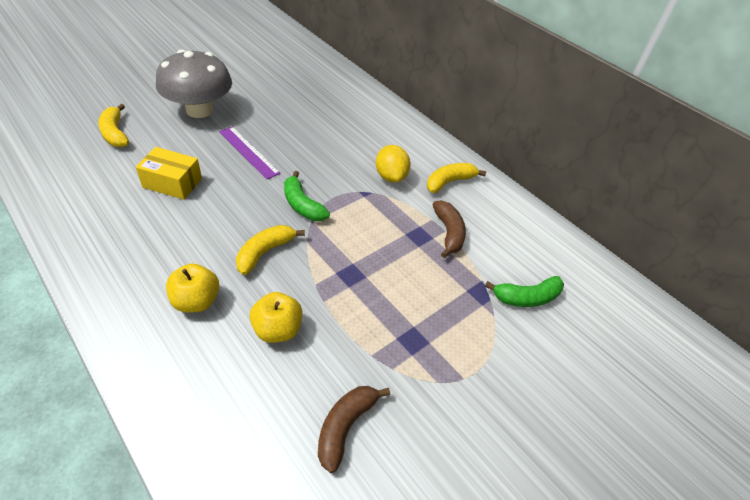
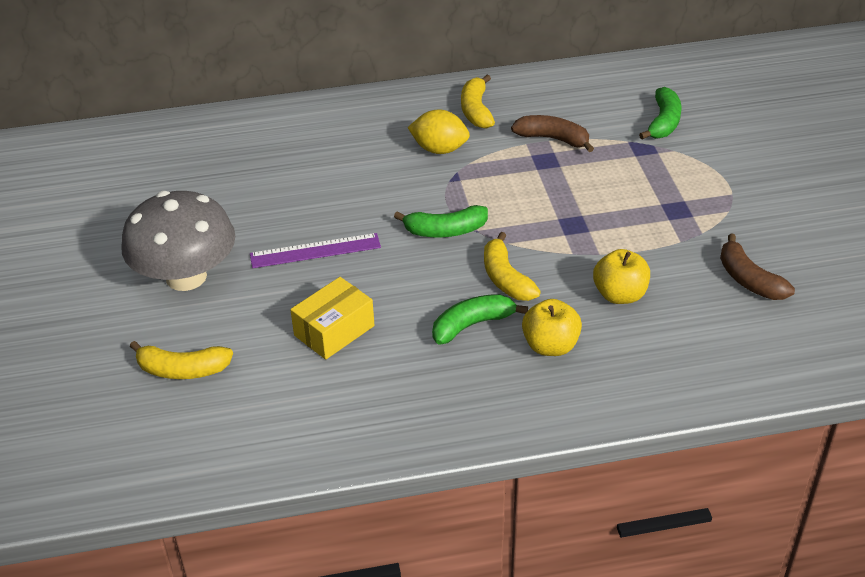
camera: 55 degrees left, 5 degrees down
none -> green banana [432,294,528,345]

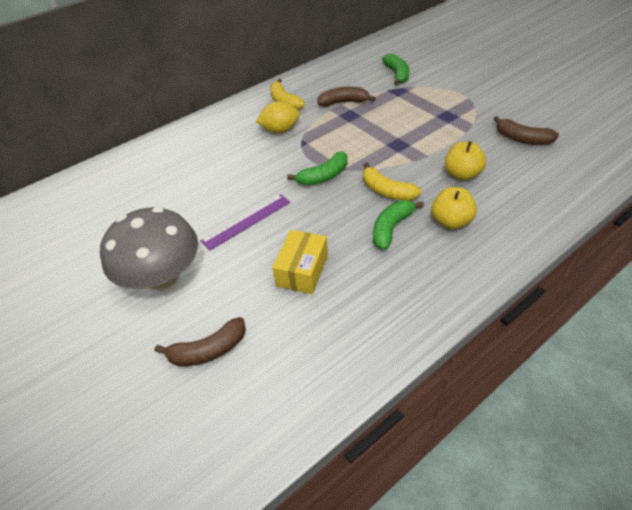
camera: 25 degrees left, 5 degrees up
yellow banana [130,341,233,379] -> brown banana [155,317,246,366]

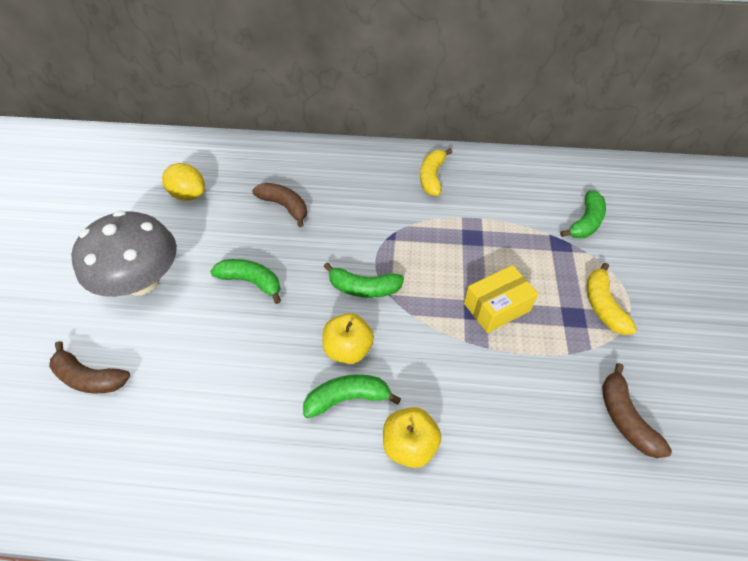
camera: 40 degrees right, 5 degrees up
purple ruler [200,194,290,251] -> green banana [210,259,281,304]
yellow lemon [256,101,300,133] -> yellow lemon moved to [162,163,205,201]
yellow box [272,230,328,294] -> yellow box moved to [464,265,538,333]
brown banana [317,87,376,106] -> brown banana moved to [252,183,307,227]
yellow banana [363,162,421,201] -> yellow banana moved to [587,263,637,335]
yellow apple [445,141,486,181] -> yellow apple moved to [322,313,374,364]

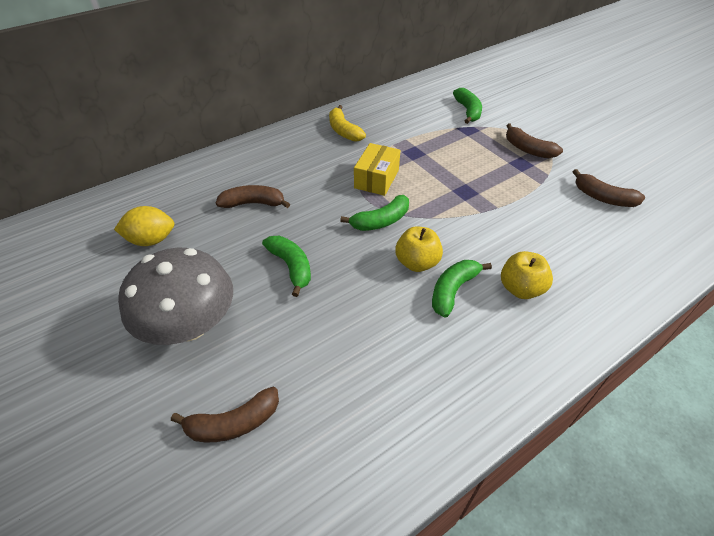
camera: 40 degrees left, 5 degrees down
green banana [210,259,281,304] -> green banana turned 75 degrees clockwise [262,236,311,297]
yellow box [464,265,538,333] -> yellow box moved to [354,143,400,196]
yellow banana [587,263,637,335] -> brown banana [506,123,563,158]

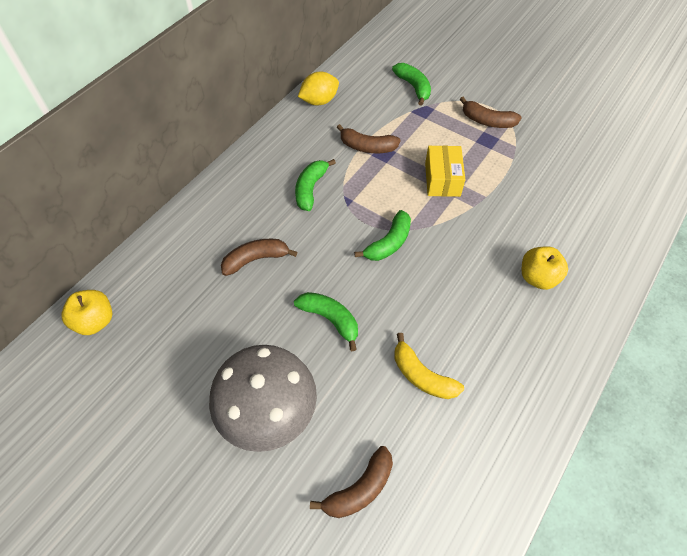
camera: 20 degrees left, 10 degrees up
yellow lemon [114,206,174,246] -> yellow lemon moved to [298,72,339,106]
yellow banana [329,105,366,142] -> yellow banana moved to [395,333,464,399]
yellow box [354,143,400,196] -> yellow box moved to [425,145,466,197]
yellow apple [395,226,443,272] -> yellow apple moved to [61,290,112,335]
green banana [432,260,492,317] -> green banana moved to [295,159,336,211]
brown banana [573,169,645,207] -> brown banana moved to [337,124,401,153]

